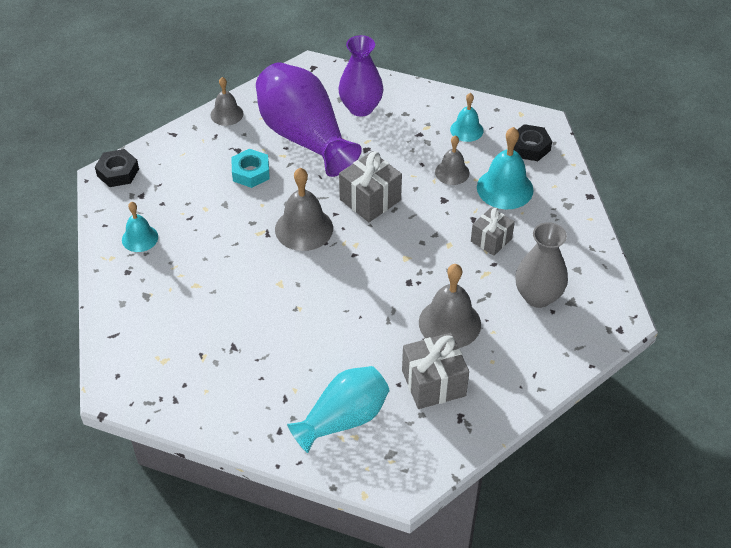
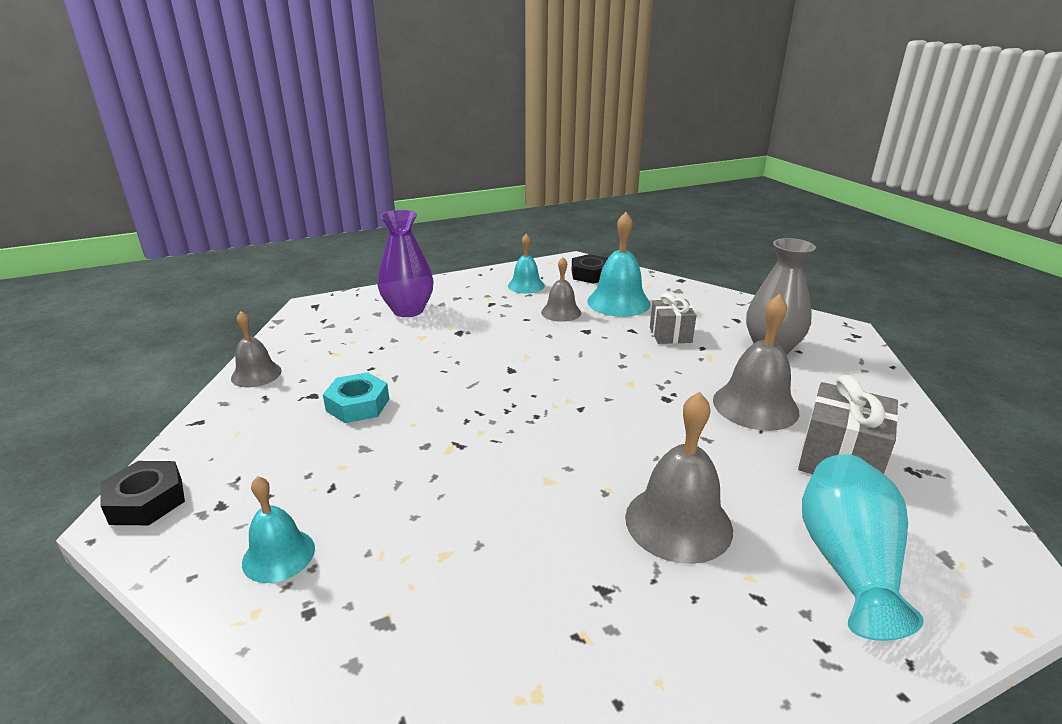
camera: 45 degrees left, 20 degrees down
purple vase [256,62,362,177] -> none
grey bell [275,168,333,251] -> grey bell moved to [625,392,733,564]
grey gift [339,151,402,222] -> none

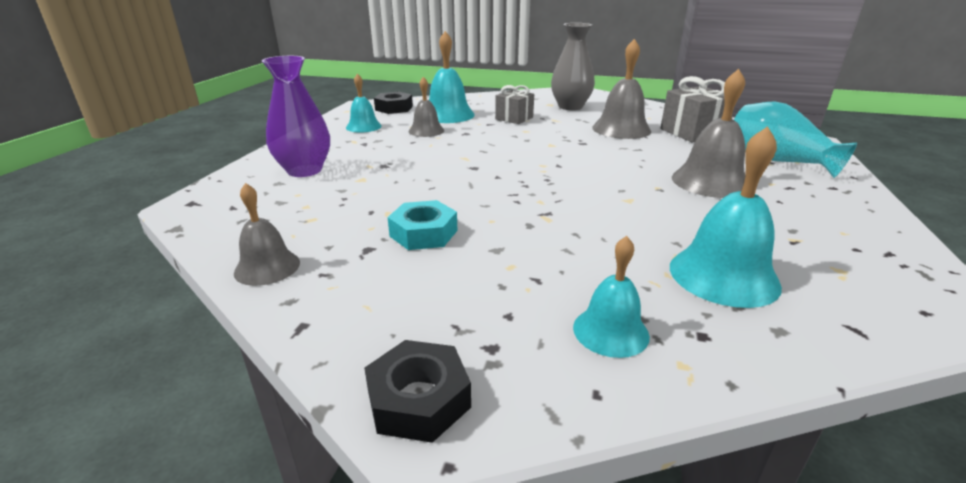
camera: 50 degrees left, 0 degrees up
none -> turquoise bell [670,126,782,308]

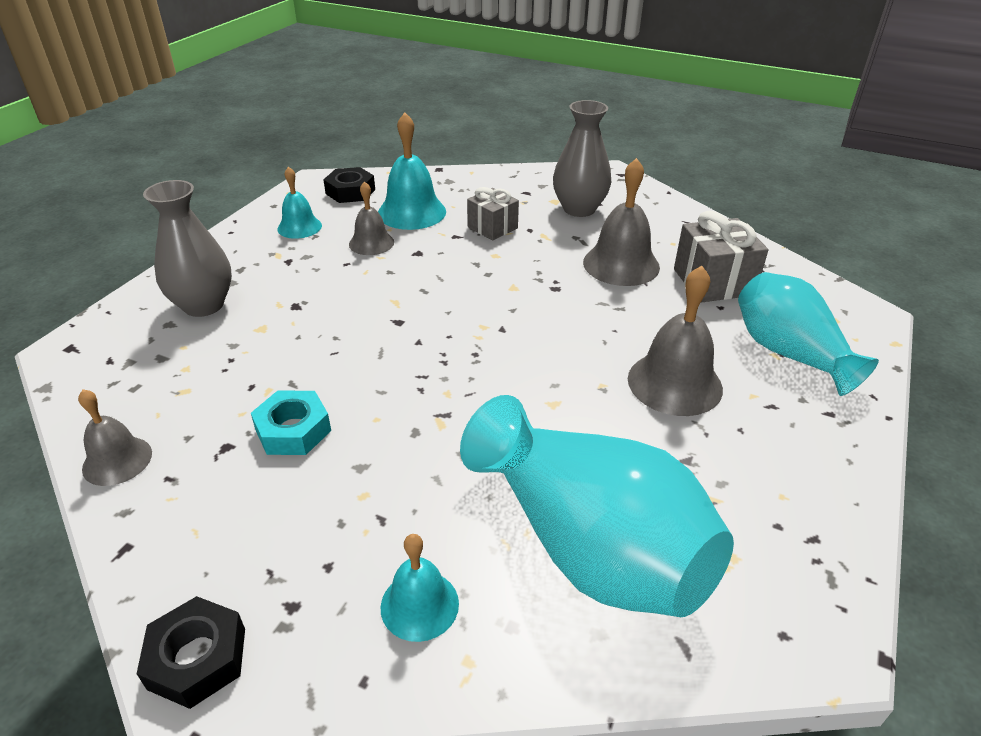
camera: 10 degrees right, 10 degrees up
purple vase [262,56,330,177] -> grey vase [143,180,232,317]
turquoise bell [670,126,782,308] -> turquoise vase [460,395,734,617]

